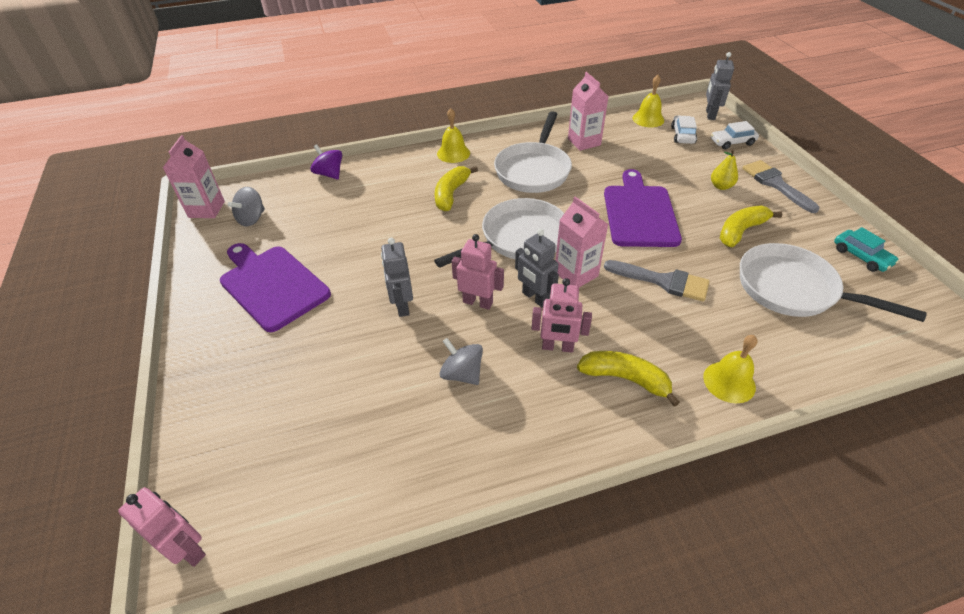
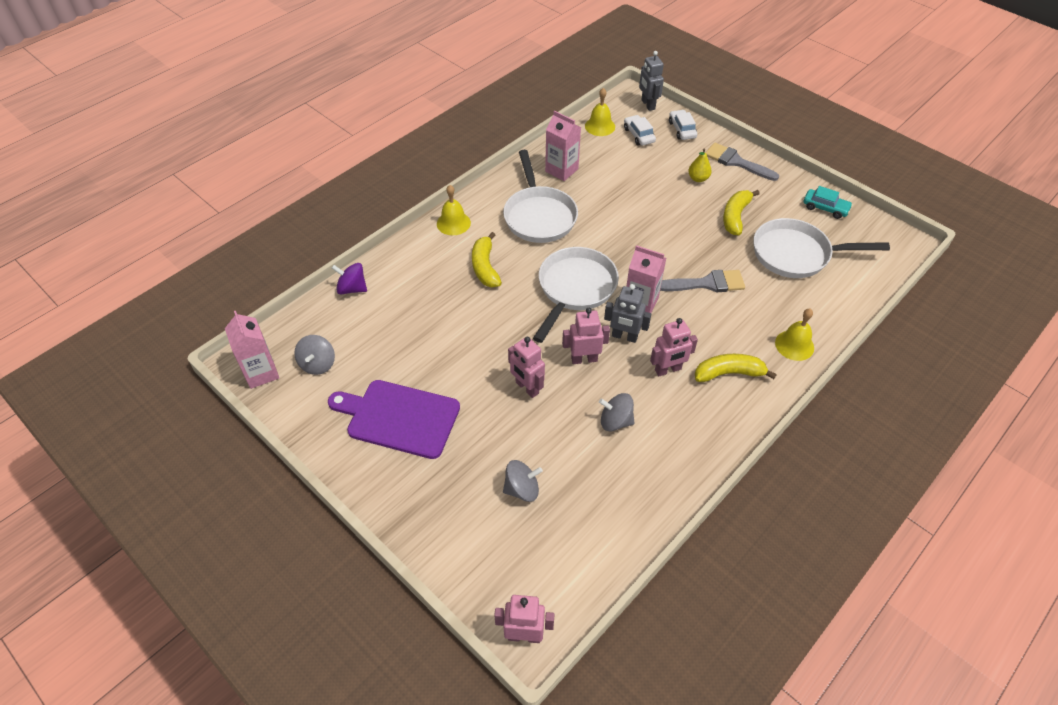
camera: 30 degrees left, 5 degrees up
grey robot [381,238,413,317] -> pink robot [508,337,545,398]
purple cutting board [604,169,682,247] -> none
white car [711,121,759,149] -> white car turned 120 degrees clockwise [669,110,697,140]
none -> grey spinning top [503,460,543,502]

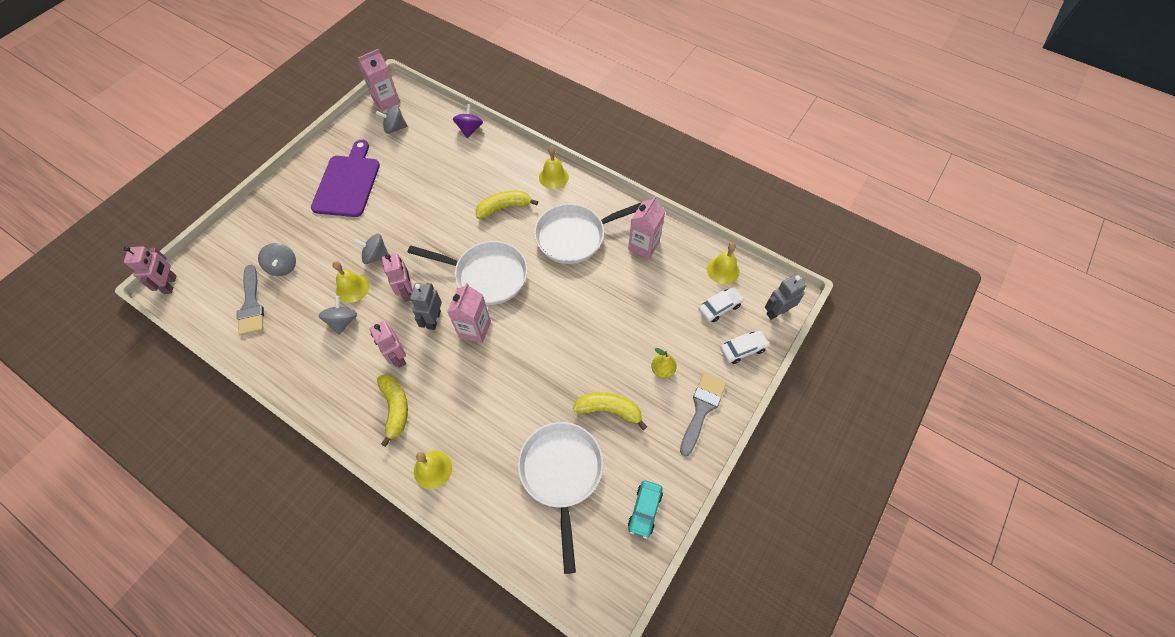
camera: 80 degrees right, 10 degrees up
pink robot [508,337,545,398] -> grey spinning top [354,234,388,264]
grey brush [660,270,745,292] -> grey brush moved to [237,265,264,336]
none -> yellow bell [333,261,369,303]

